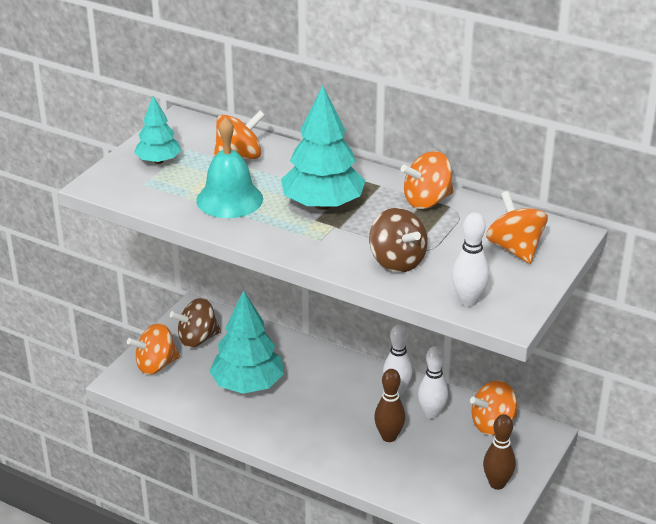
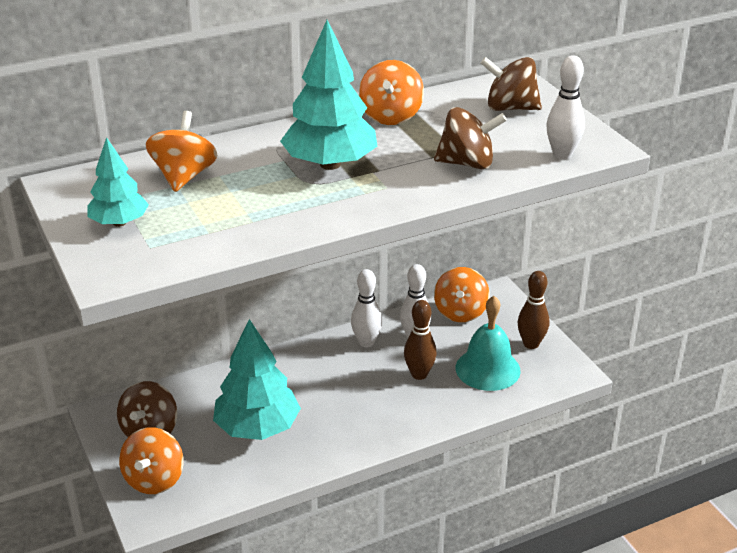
camera: 55 degrees left, 0 degrees up
turquoise bell [196,117,263,218] -> turquoise bell moved to [456,296,521,391]
orange spinning top [486,191,548,264] -> brown spinning top [481,57,542,111]

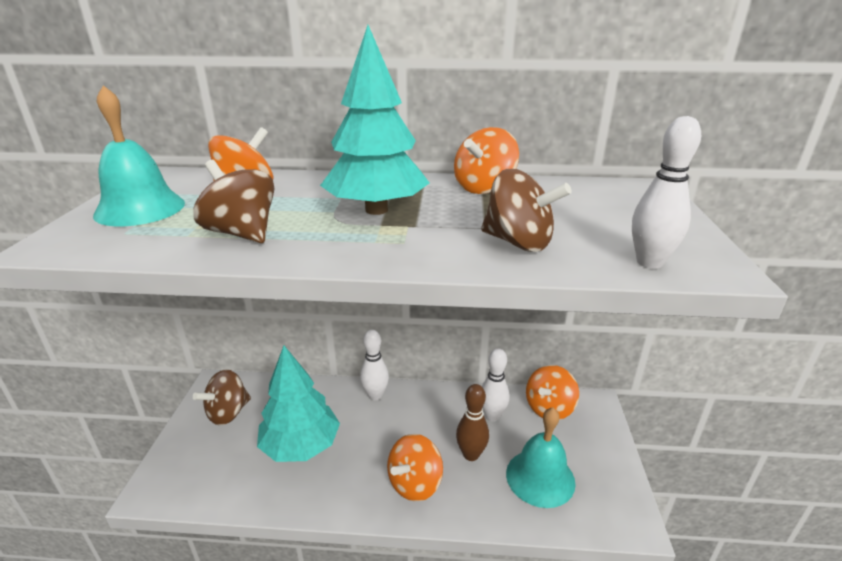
camera: 30 degrees right, 5 degrees down
turquoise tree [87,137,149,227] -> turquoise bell [93,85,185,226]
orange spinning top [119,427,184,494] -> orange spinning top moved to [387,434,443,501]
white bowling pin [351,269,382,347] -> white bowling pin moved to [360,330,389,400]
brown spinning top [481,57,542,111] -> brown spinning top moved to [193,160,275,243]
brown bowling pin [518,271,549,349] -> none

